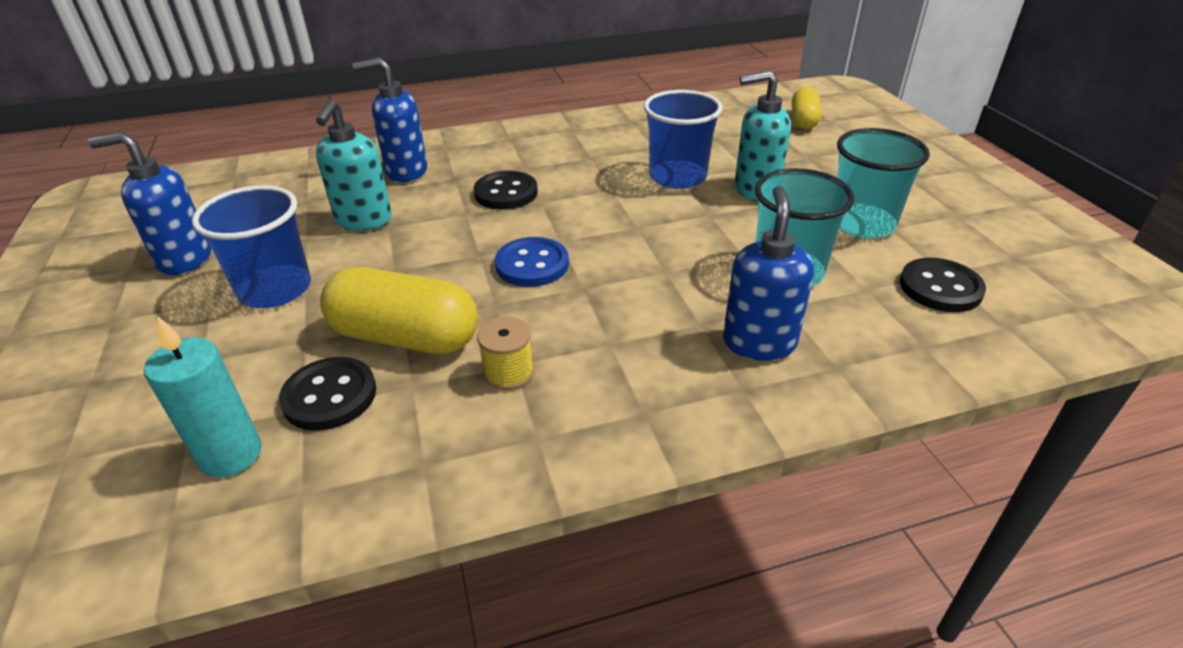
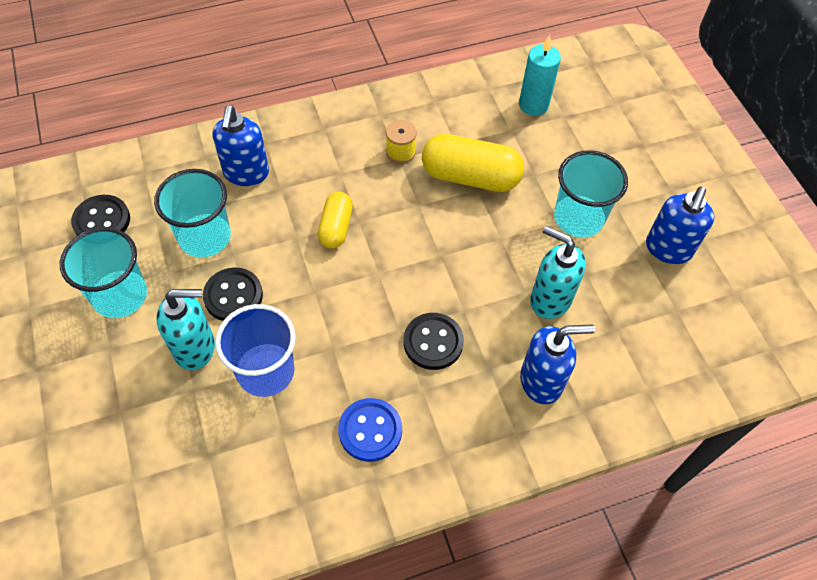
camera: 175 degrees right, 20 degrees up
blue soap dispenser [88,132,211,275] -> blue soap dispenser turned 120 degrees clockwise [646,187,714,264]
blue cup [192,185,311,308] -> turquoise cup [554,150,628,237]
black button [279,357,376,431] -> black button moved to [203,267,263,321]
turquoise soap dispenser [316,100,392,230] -> turquoise soap dispenser turned 60 degrees counterclockwise [530,226,586,319]
blue button [495,237,569,287] -> blue button moved to [338,398,402,462]
yellow capsule [792,87,822,129] -> yellow capsule moved to [318,192,353,249]

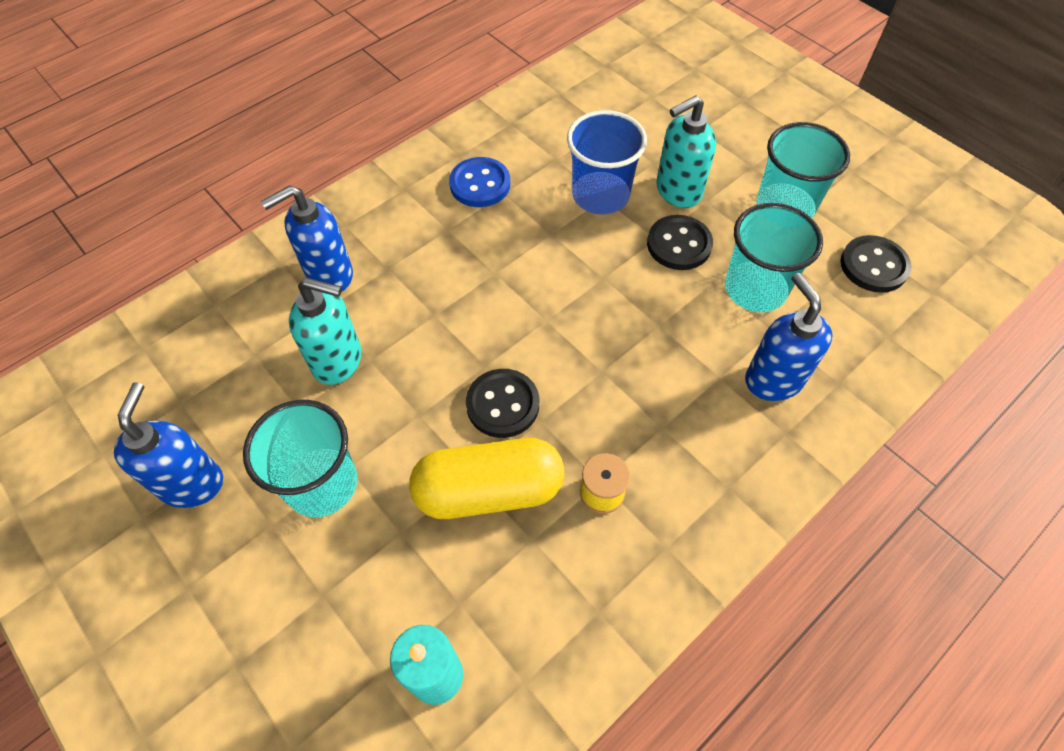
camera: 160 degrees right, 0 degrees up
yellow capsule [318,192,353,249] -> none
black button [404,313,464,370] -> black button moved to [466,369,539,438]

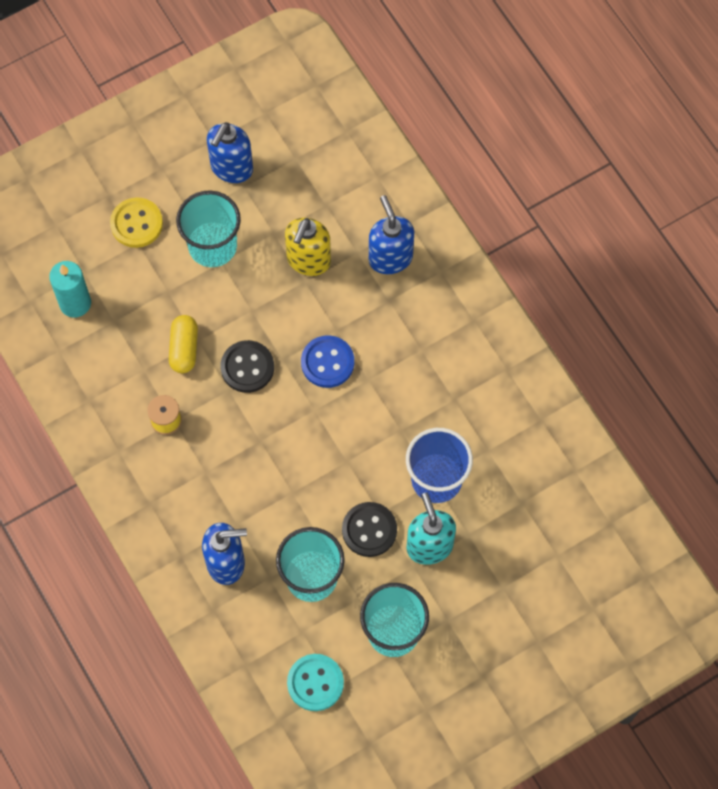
camera: 100 degrees right, 10 degrees up
blue soap dispenser [114,382,223,508] -> blue soap dispenser turned 105 degrees clockwise [207,122,253,183]
turquoise soap dispenser [289,278,362,385] -> yellow soap dispenser [285,218,331,276]
yellow capsule [409,438,564,519] -> yellow capsule [169,315,198,373], size x0.59
blue button [449,157,510,207] -> blue button moved to [301,335,354,388]
black button [840,235,912,293] -> turquoise button [287,654,344,711]
none -> yellow button [110,197,163,248]

